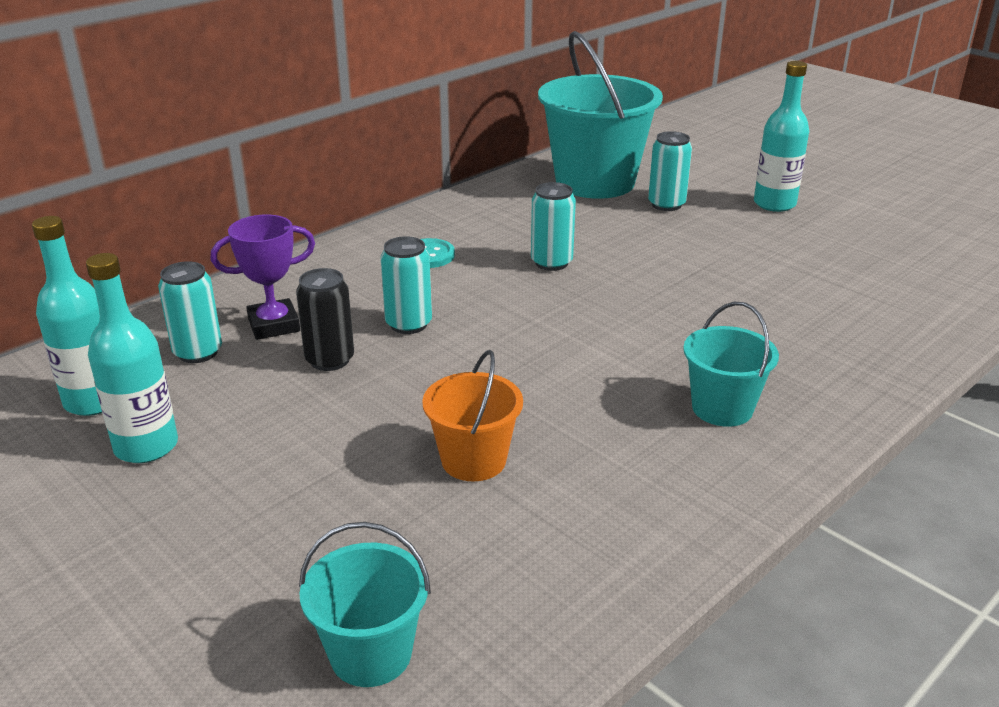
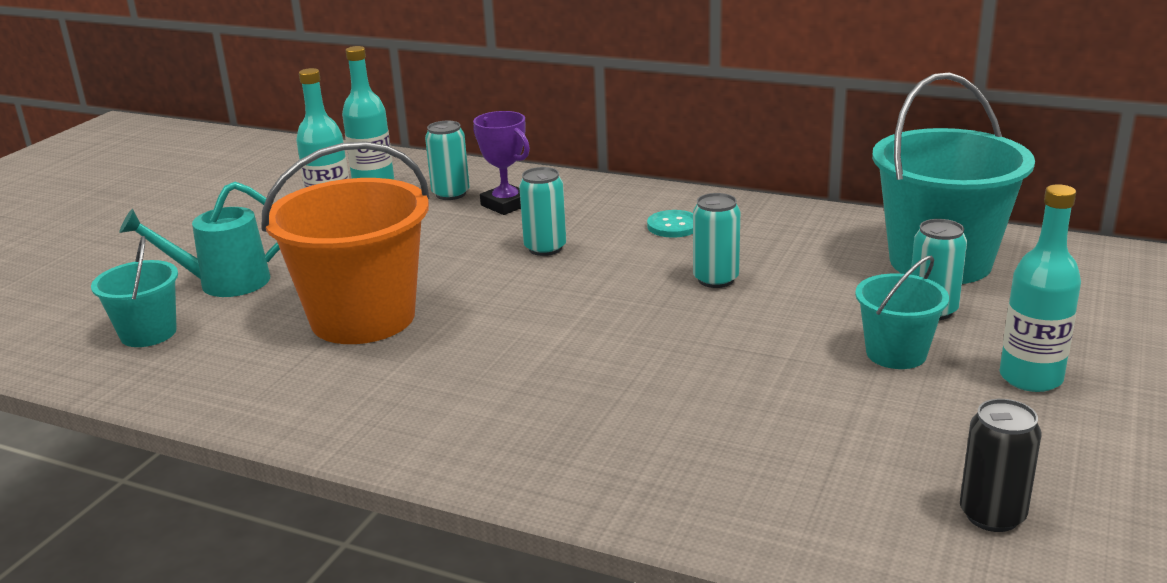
camera: 70 degrees right, 5 degrees down
black can [296,268,354,371] -> black can moved to [960,399,1041,532]
orange bucket [422,350,523,482] -> orange bucket [261,141,429,344], size x1.94
turquoise bucket [683,302,779,427] -> turquoise bucket moved to [855,256,949,369]
none -> turquoise watering can [119,182,280,297]

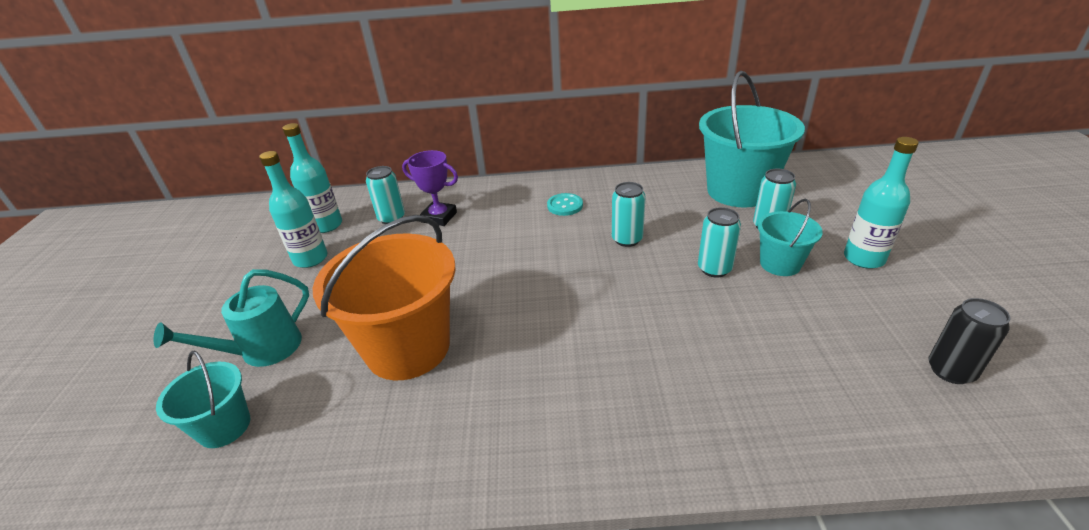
camera: 25 degrees left, 10 degrees up
turquoise can [519,167,566,256] -> turquoise can moved to [698,207,741,277]

